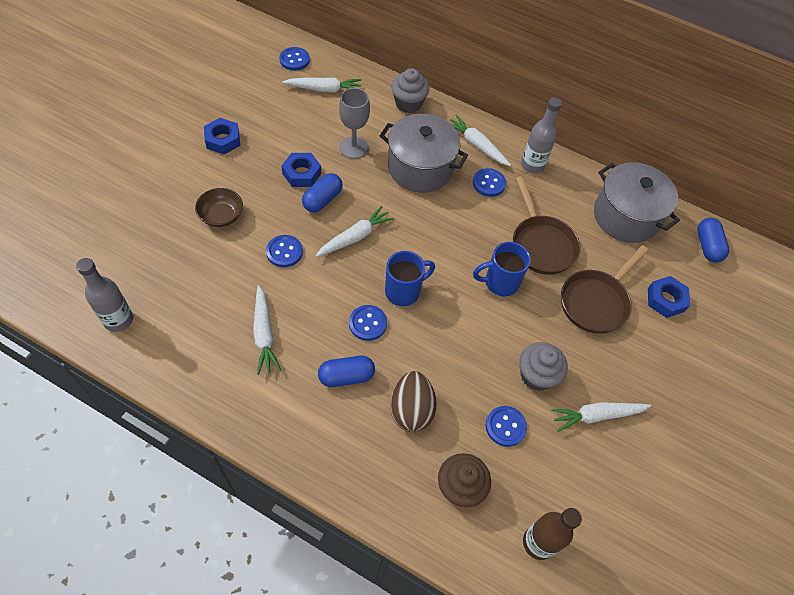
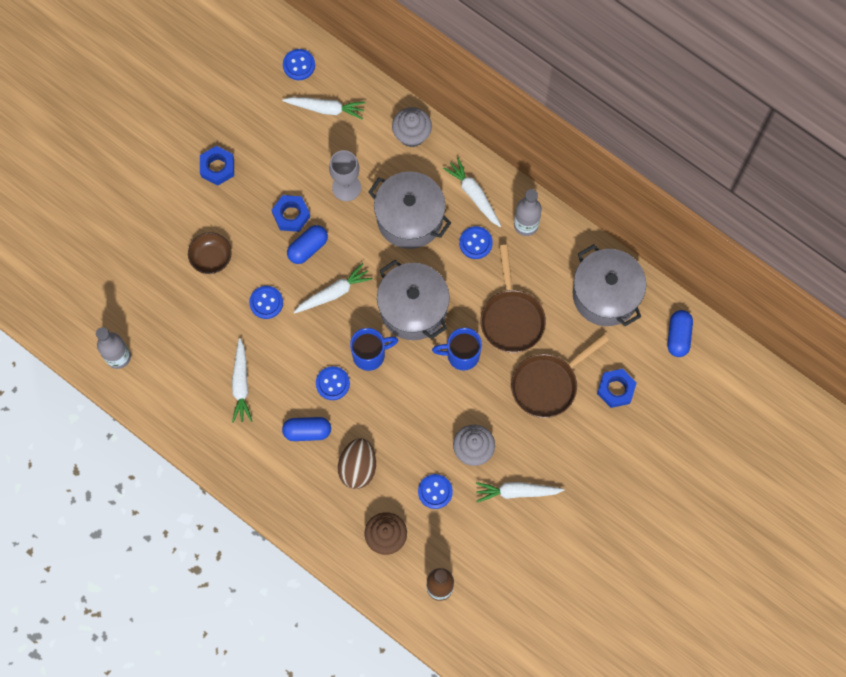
camera: 15 degrees right, 15 degrees up
none -> grey pot [377,260,450,340]

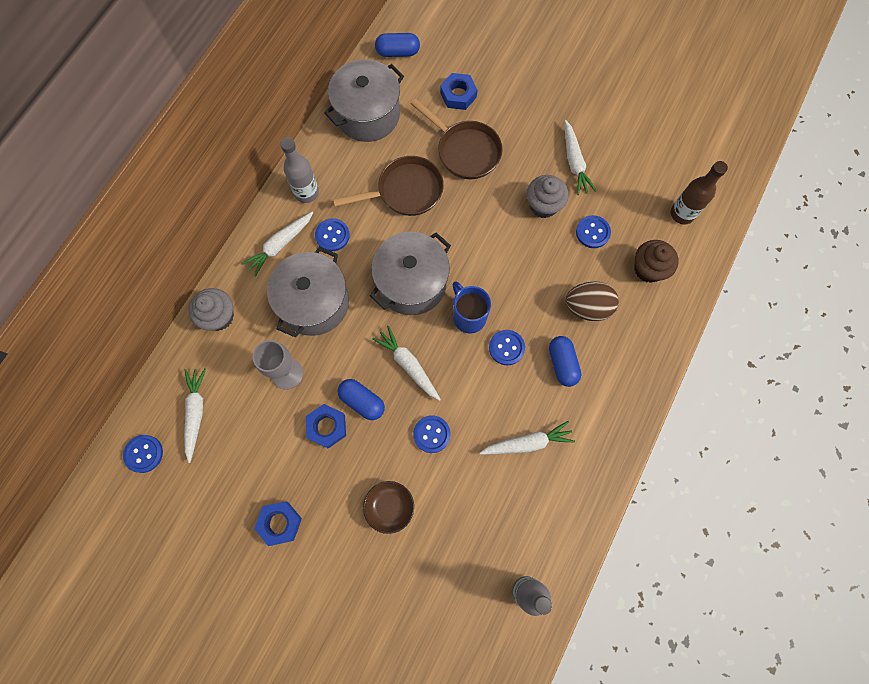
camera: 100 degrees left, 0 degrees up
blue mug [432,328,482,371] -> none

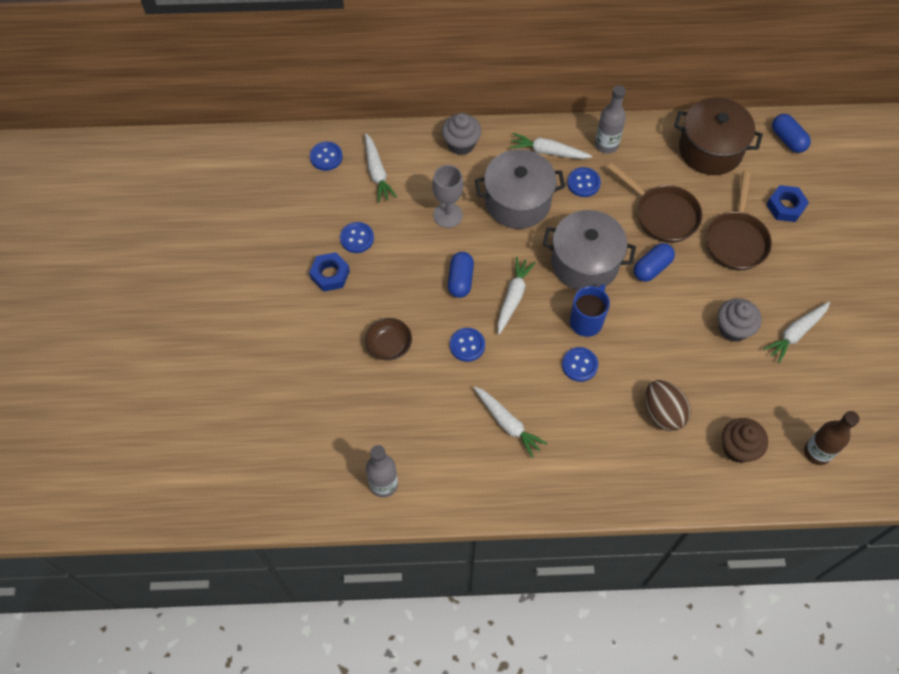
camera: 60 degrees right, 10 degrees down
white carrot [184,368,206,463] -> white carrot turned 105 degrees clockwise [365,133,397,202]
blue nut [306,404,346,448] -> none
grey pot [324,59,404,142] -> brown pot [674,97,763,175]
blue capsule [549,336,581,387] -> blue capsule moved to [634,243,675,282]
blue button [576,215,611,248] -> blue button moved to [340,222,374,253]

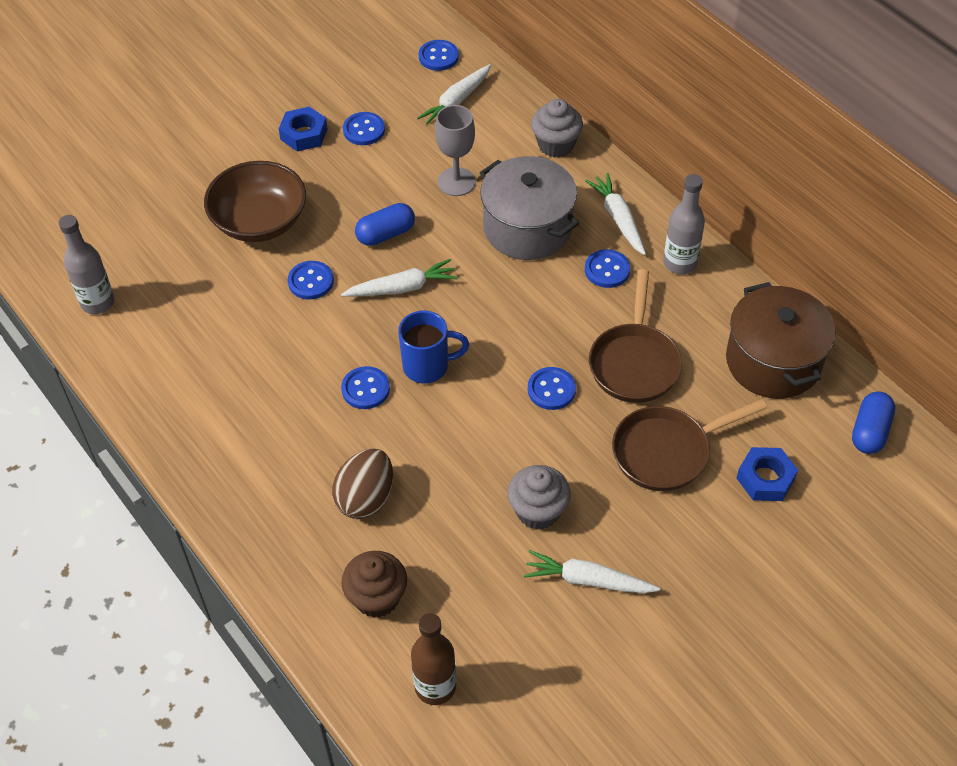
camera: 55 degrees right, 10 degrees down
brown bowl [365,318,412,360] -> brown bowl [204,161,306,242], size x1.74
white carrot [474,386,548,458] -> none
grey pot [543,210,636,291] -> none
blue capsule [634,243,675,282] -> blue button [528,367,576,410]

